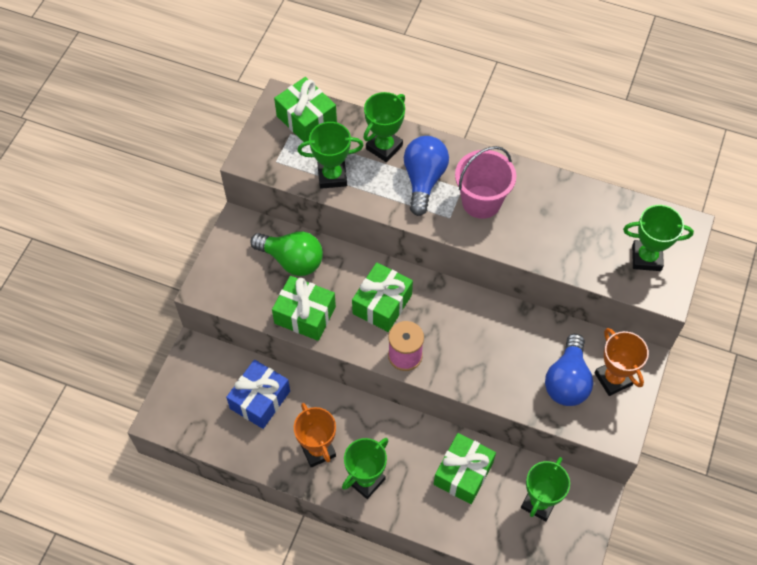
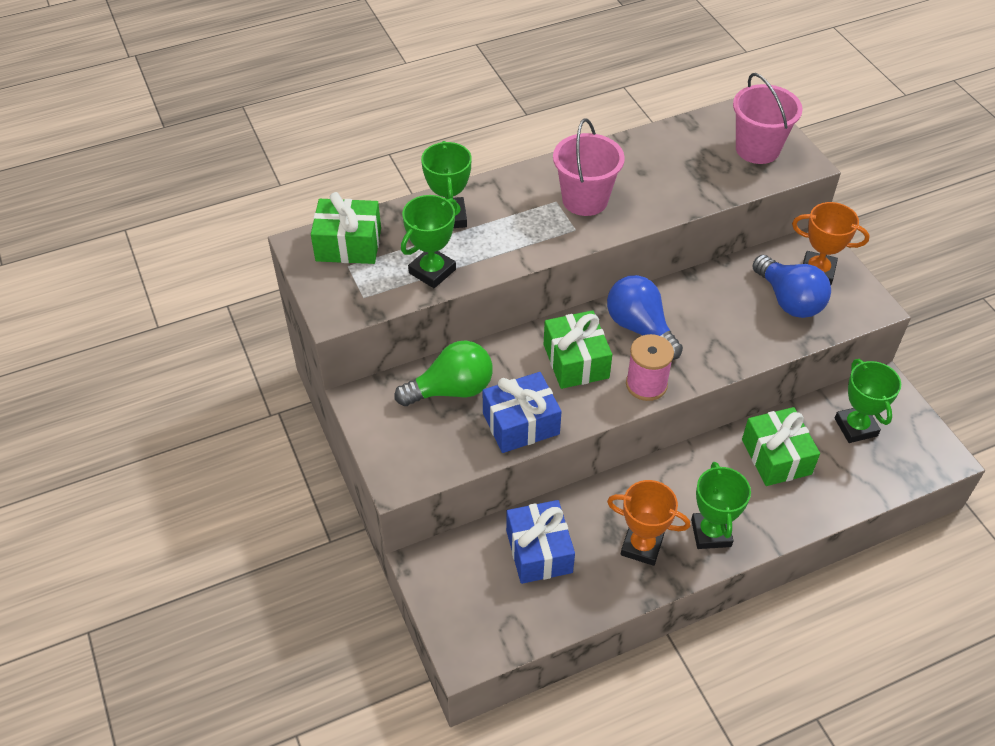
camera: 45 degrees left, 10 degrees down
green gift [272,276,336,341] -> blue gift [482,372,562,453]
blue light bulb [404,136,449,216] -> blue light bulb moved to [607,275,683,360]
green trophy [623,205,694,271] -> pink bucket [733,73,803,164]

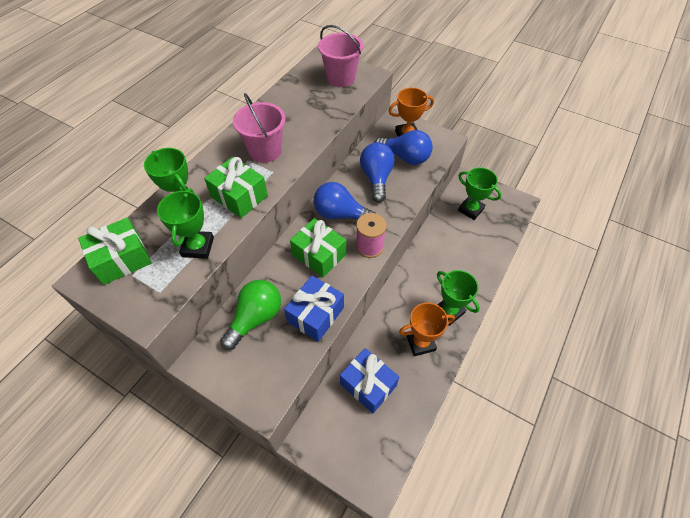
camera: 35 degrees left, 5 degrees up
green gift [742,407,820,486] -> green gift moved to [204,157,268,218]
none -> blue light bulb [360,142,395,202]

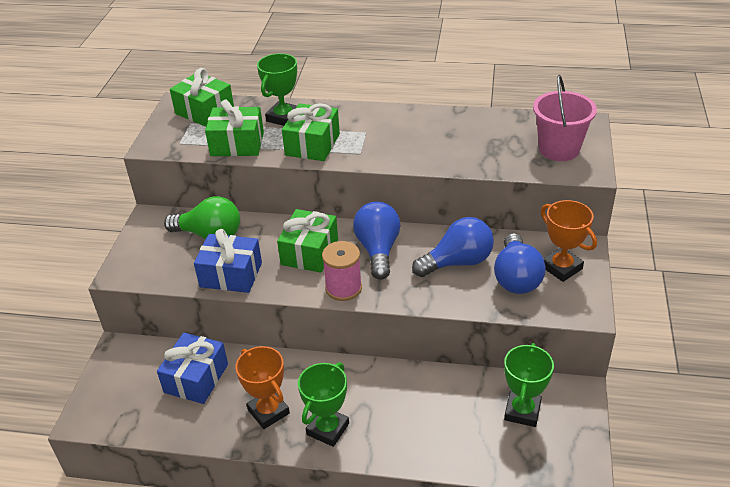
camera: 70 degrees right, 15 degrees down
green trophy [157,188,214,259] -> green gift [205,100,264,156]
pink bucket [233,93,286,163] -> none

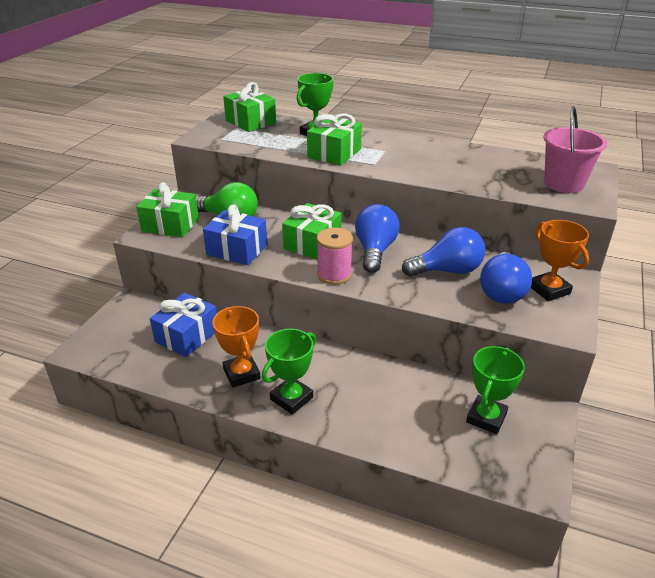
camera: 10 degrees right, 5 degrees down
green gift [205,100,264,156] -> green gift moved to [136,182,199,237]

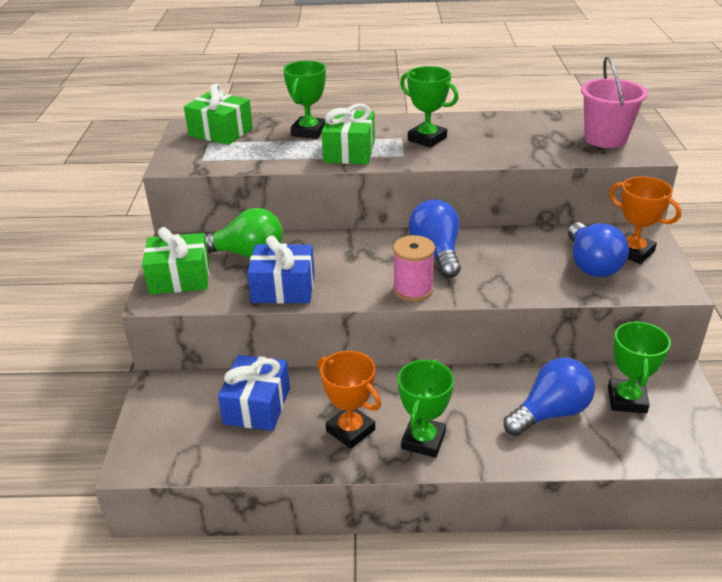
camera: 20 degrees left, 0 degrees up
green gift [282,203,341,260] -> none
blue light bulb [402,227,485,277] -> blue light bulb moved to [504,358,595,436]
none -> green trophy [400,66,458,148]

